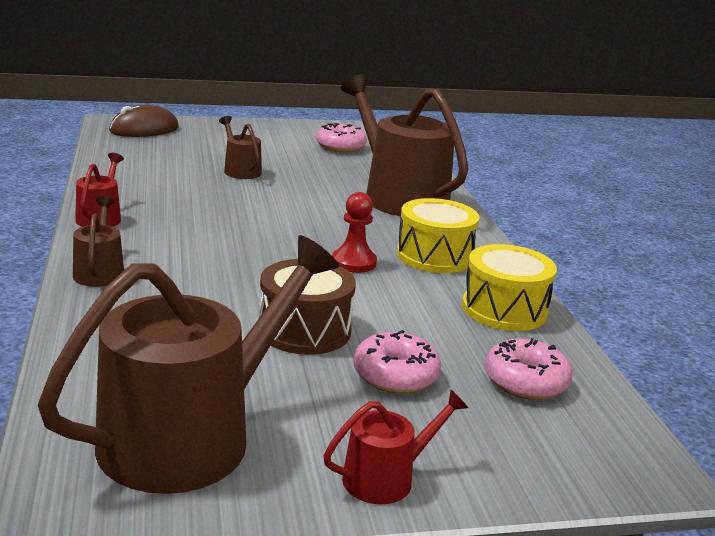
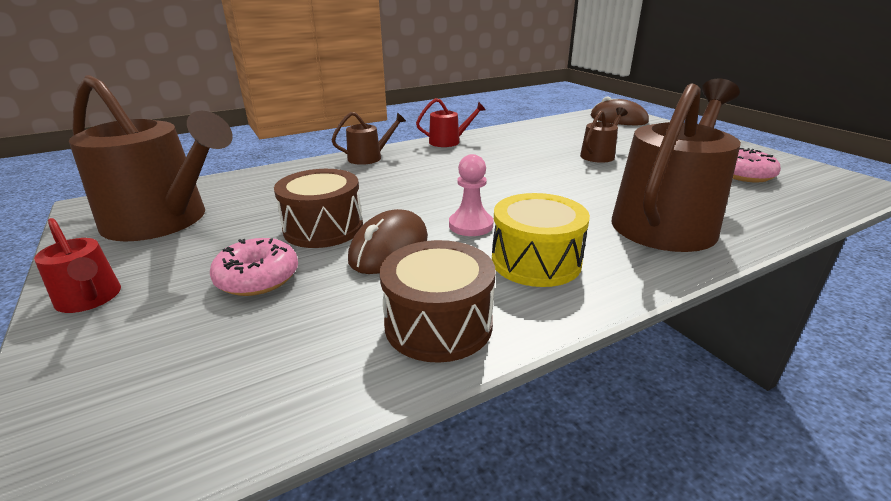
camera: 75 degrees right, 5 degrees up
red pawn [332,192,377,273] -> pink pawn [449,154,493,236]
yellow drum [462,244,557,331] -> brown drum [380,240,495,363]
pink donut [485,338,573,400] -> none
none -> brown mouse [348,209,428,274]

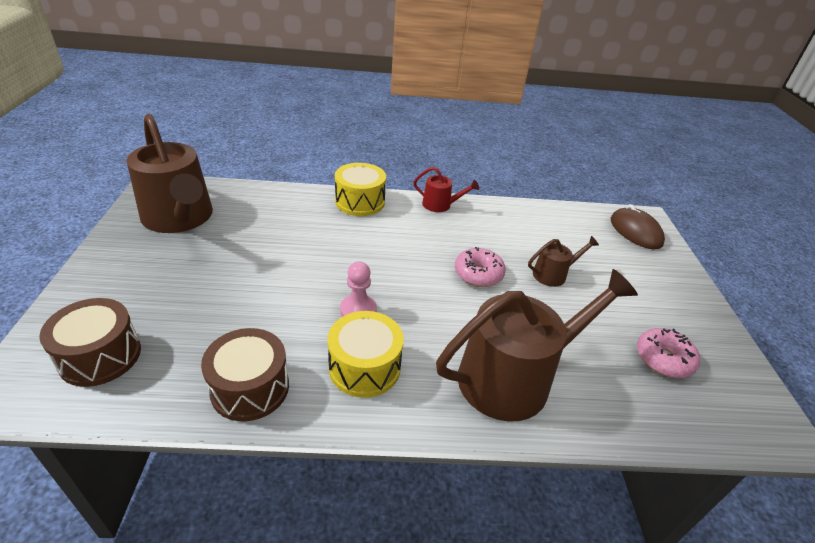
camera: 25 degrees right, 10 degrees up
red watering can [34,218,121,313] -> none
pink donut [210,238,298,296] -> pink donut moved to [455,247,506,287]
brown drum [274,169,363,248] -> brown drum moved to [39,298,141,387]
brown watering can [332,112,406,165] -> yellow drum [335,163,386,216]
brown mouse [348,209,428,274] -> none

